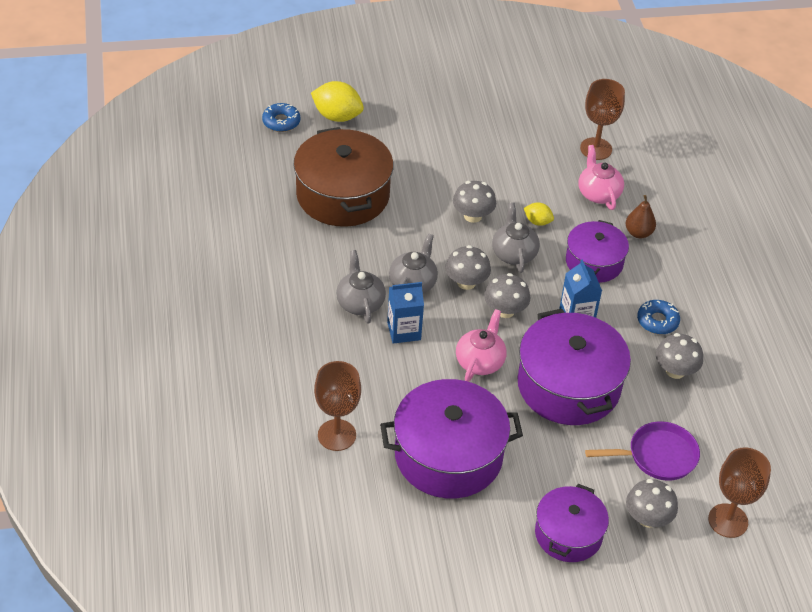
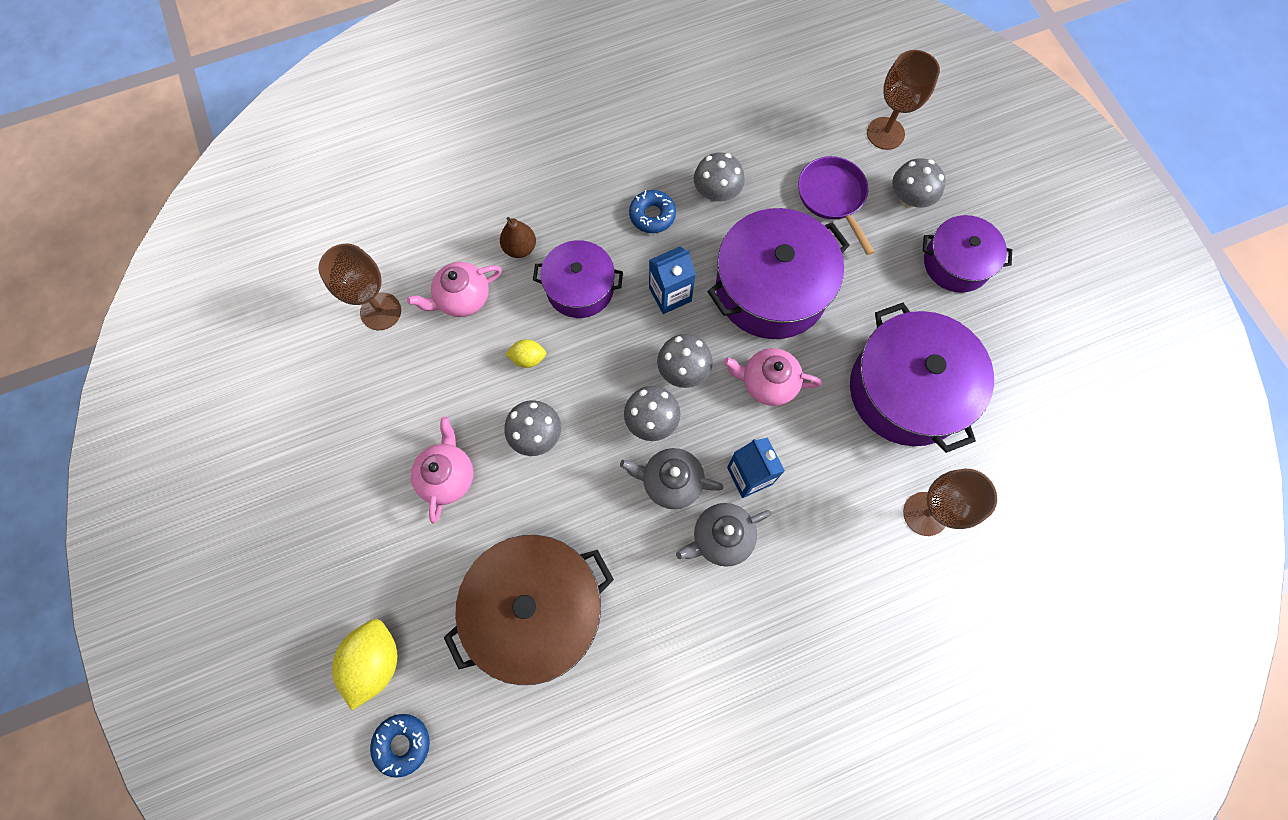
camera: 100 degrees left, 25 degrees up
grey teapot [492,202,540,273] -> none
yellow lemon [524,203,554,226] -> yellow lemon turned 75 degrees clockwise [505,339,546,368]
none -> pink teapot [411,417,473,524]

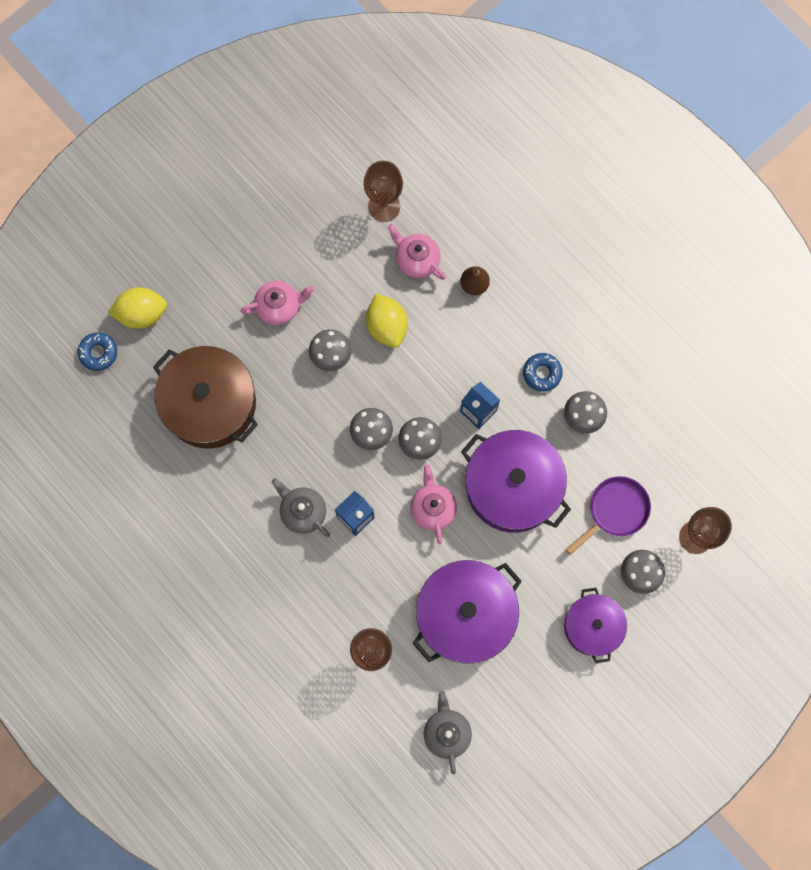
camera: 70 degrees right, 5 degrees up
yellow lemon [505,339,546,368] -> yellow lemon [366,293,408,348], size x1.86
purple pot [533,240,623,318] -> none
grey teapot [620,448,723,509] -> grey teapot moved to [424,691,472,774]

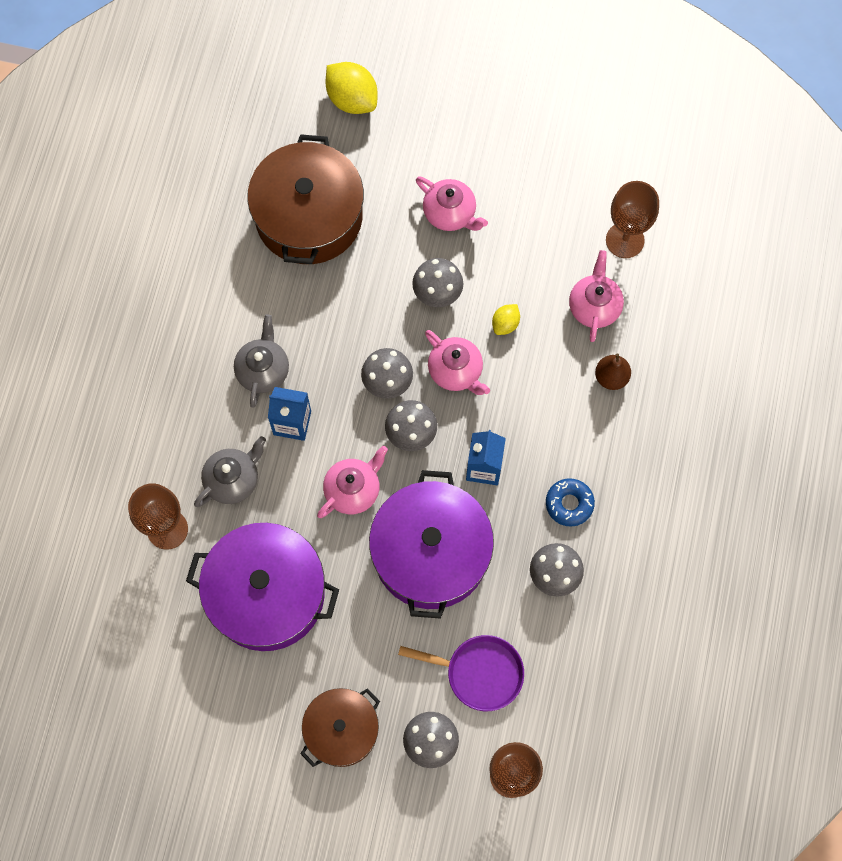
camera: 55 degrees right, 5 degrees down
blue donut [78,332,117,371] -> none
yellow lemon [366,293,408,348] -> yellow lemon [492,304,520,335], size x0.54
grey teapot [424,691,472,774] -> grey teapot moved to [194,436,266,507]
purple pot [564,588,627,663] -> brown pot [300,688,380,767]
none -> pink teapot [425,330,490,395]

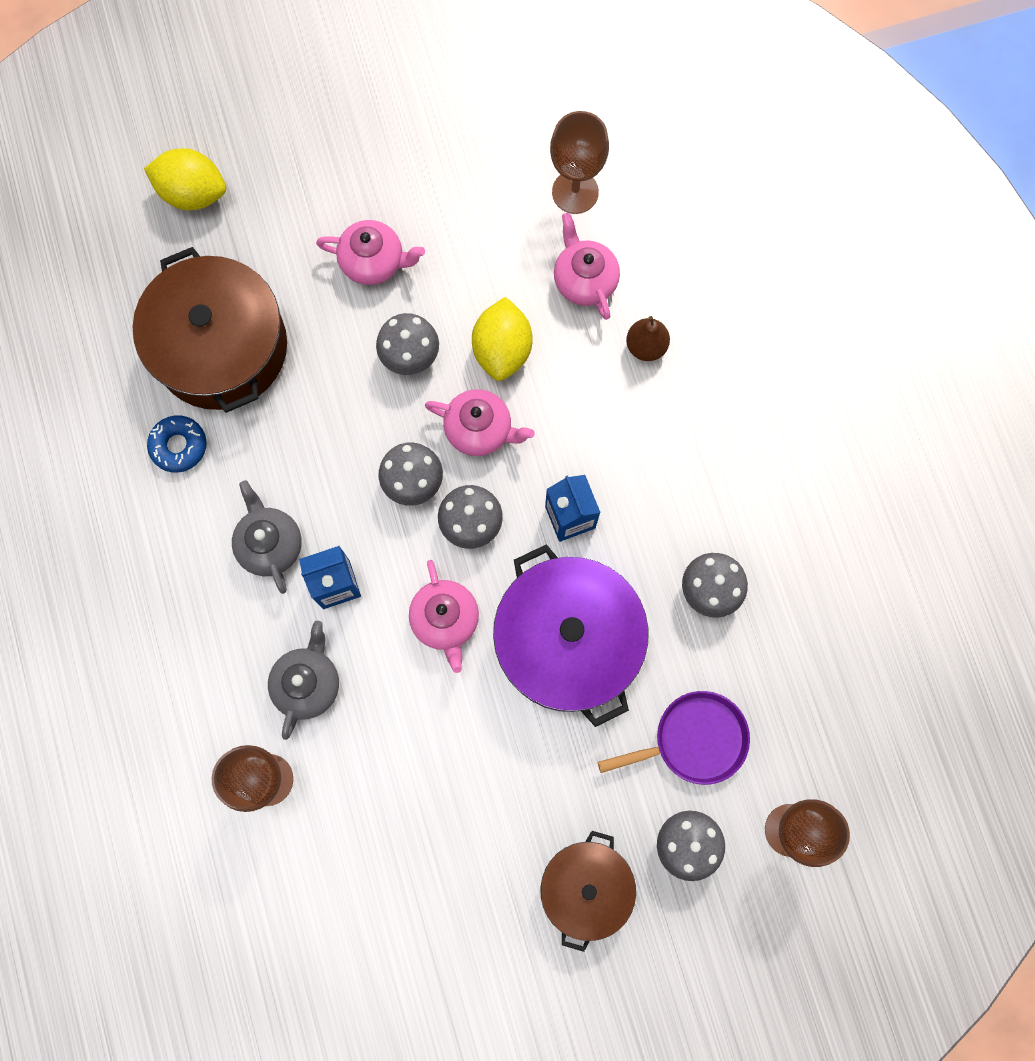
camera: 30 degrees left, 5 degrees up
purple pot [186,523,339,651] -> none
pink teapot [317,446,388,518] -> pink teapot turned 150 degrees clockwise [409,560,479,673]
yellow lemon [492,304,520,335] -> yellow lemon [472,297,532,381], size x1.86
blue donut [546,478,595,527] -> blue donut moved to [147,415,207,473]

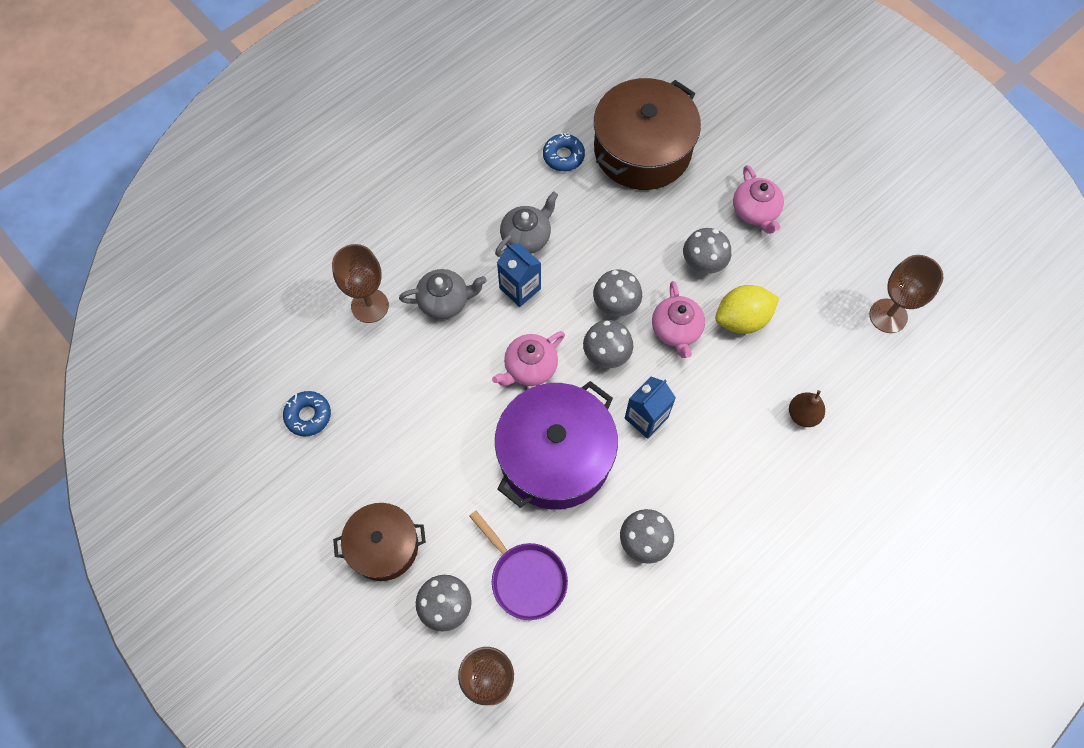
camera: 65 degrees right, 10 degrees down
yellow lemon [144,148,226,210] -> none
pink teapot [554,213,620,320] -> none
none -> blue donut [283,391,331,437]

